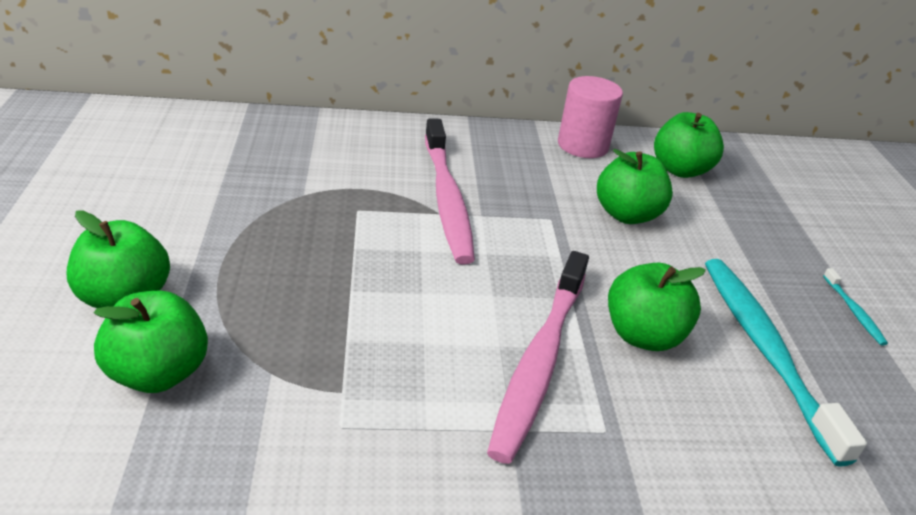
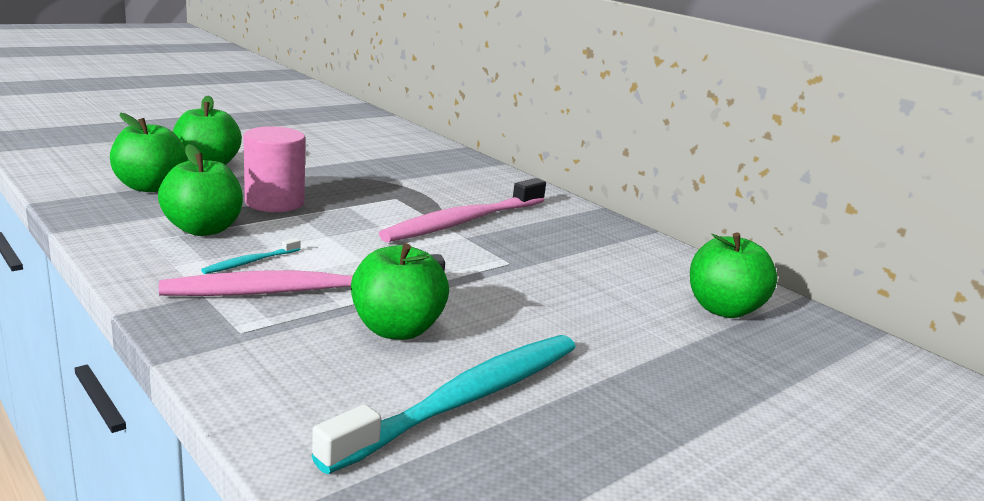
camera: 55 degrees right, 15 degrees down
pink cylinder [558,76,623,158] -> pink cylinder moved to [244,127,305,212]
green apple [597,149,673,224] -> green apple moved to [158,144,243,236]
turquoise toothbrush [823,268,888,346] -> turquoise toothbrush moved to [201,238,301,274]

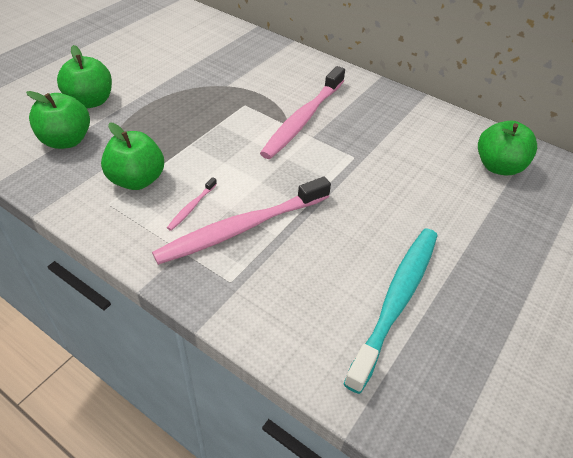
camera: 15 degrees left, 25 degrees up
turquoise toothbrush [201,238,301,274] -> pink toothbrush [167,177,217,231]
pink cylinder [244,127,305,212] -> none
green apple [351,243,449,340] -> none

